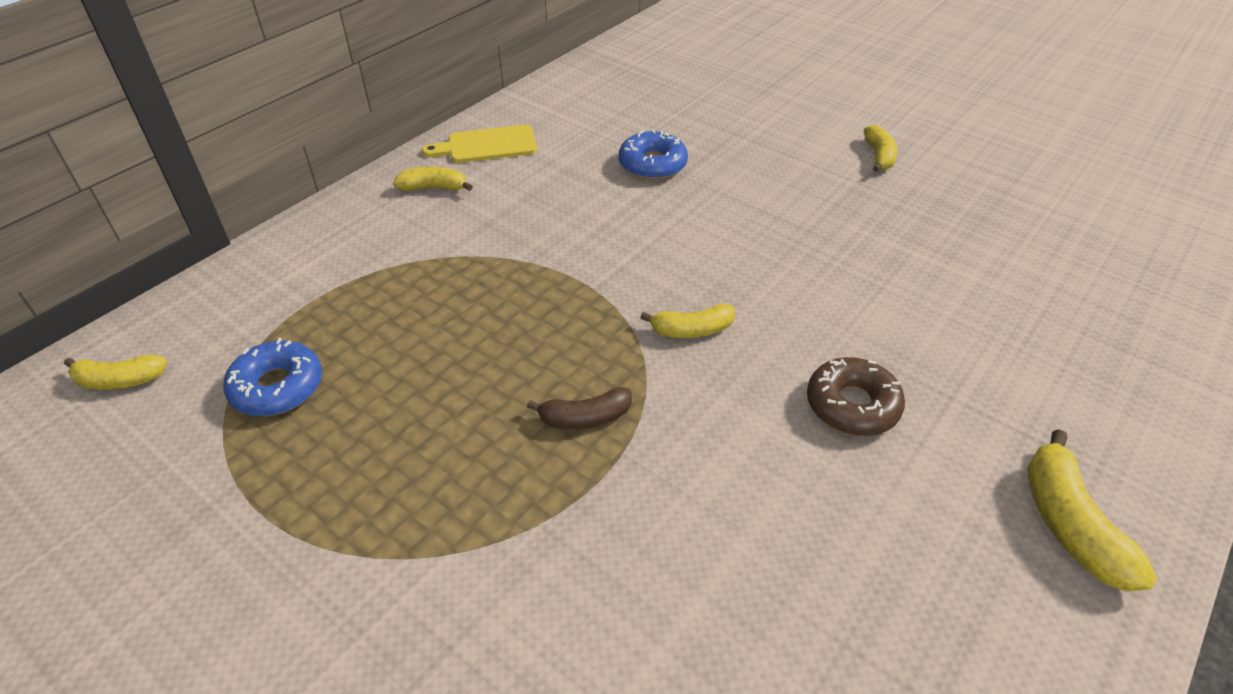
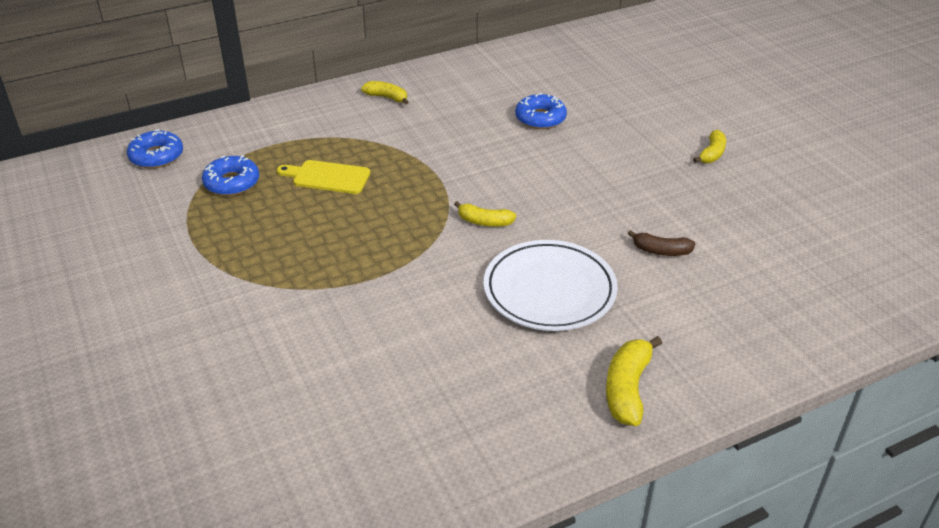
camera: 25 degrees right, 5 degrees down
yellow banana [64,355,167,390] -> blue donut [127,129,183,169]
yellow cutting board [422,125,537,163] -> yellow cutting board moved to [277,160,370,194]
brown banana [527,387,632,429] -> brown banana moved to [628,230,695,256]
brown donut [807,357,905,436] -> white plate [483,240,618,331]

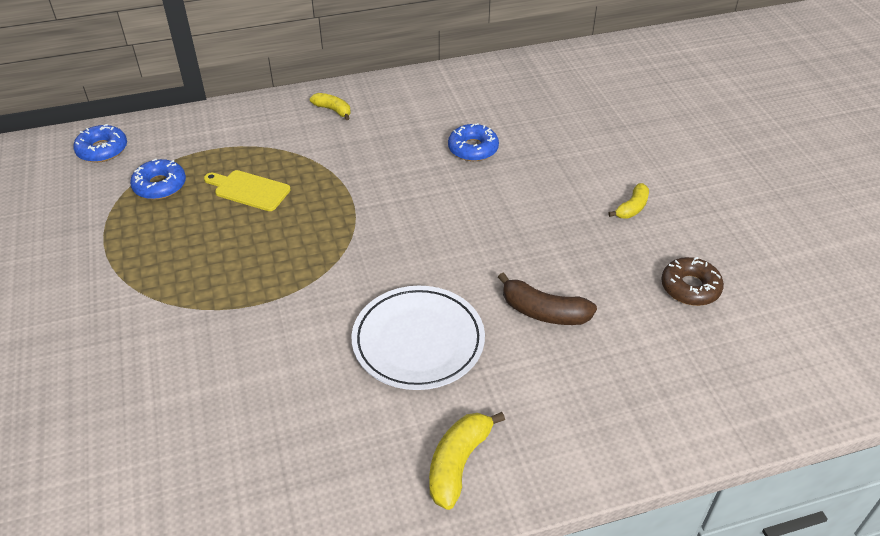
camera: 10 degrees right, 5 degrees up
yellow banana [454,201,516,227] -> none
brown banana [628,230,695,256] -> brown banana [498,272,597,325], size x1.54
none -> brown donut [661,257,724,306]

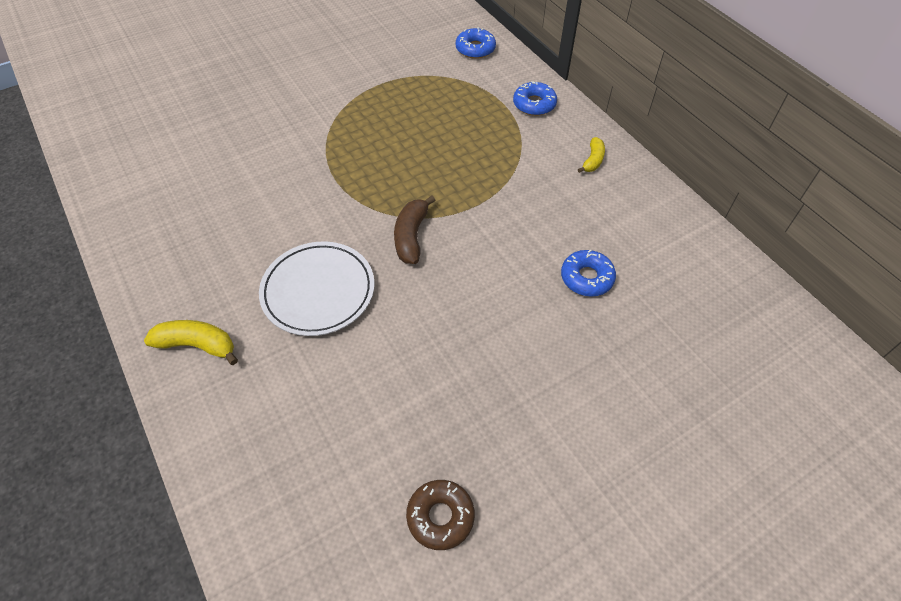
camera: 75 degrees right, 10 degrees up
blue donut [130,159,186,200] -> blue donut moved to [513,81,557,116]
yellow cutting board [204,170,291,211] -> none
brown banana [498,272,597,325] -> brown banana moved to [394,195,435,264]
yellow banana [608,183,649,219] -> none

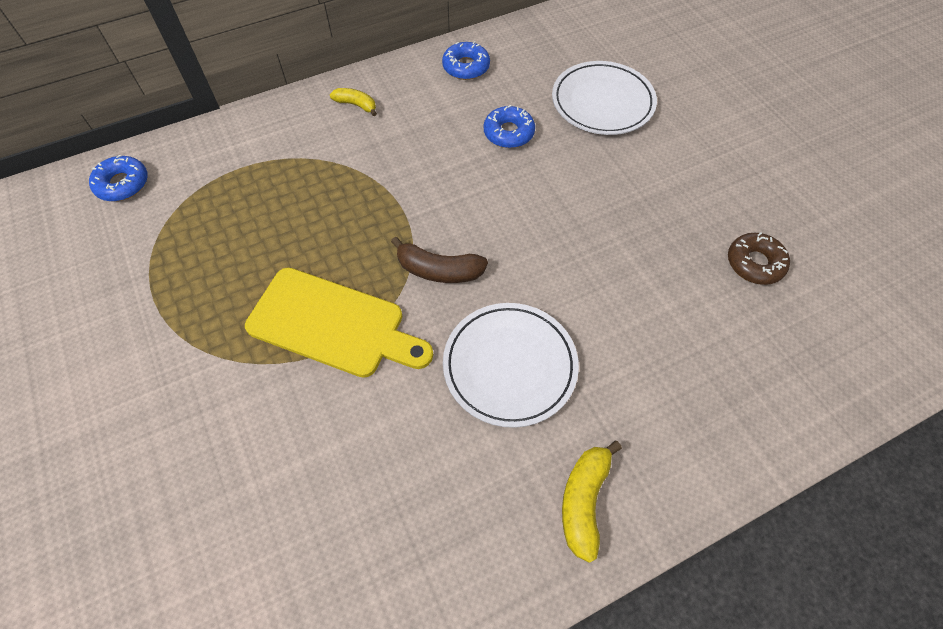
camera: 85 degrees left, 5 degrees up
blue donut [513,81,557,116] -> blue donut moved to [442,41,490,80]
none -> yellow cutting board [245,268,433,378]
none -> white plate [552,61,657,135]

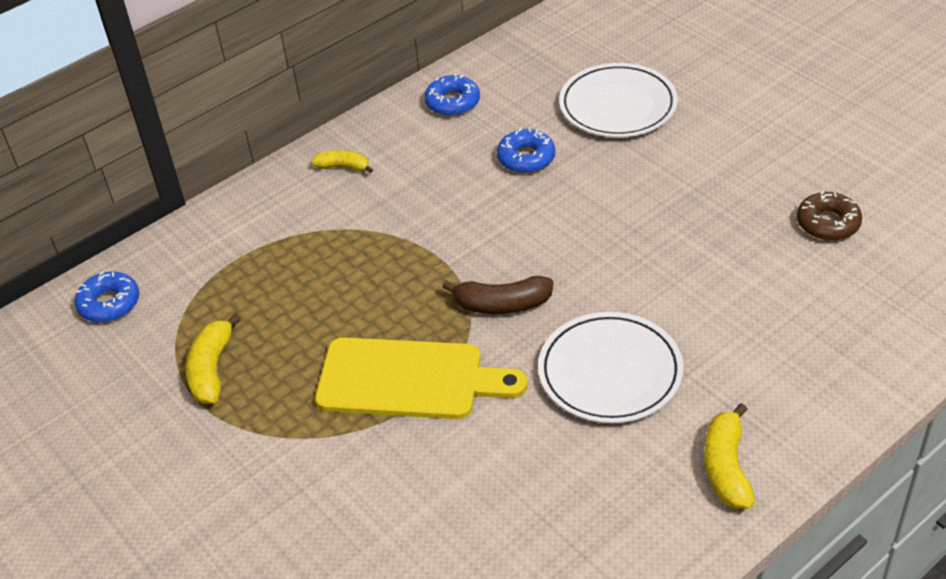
camera: 10 degrees left, 15 degrees down
none -> yellow banana [186,313,241,404]

